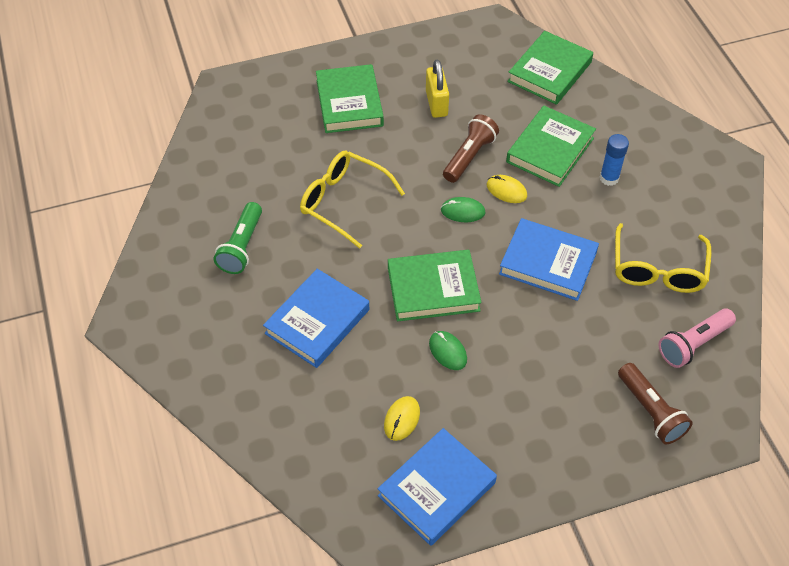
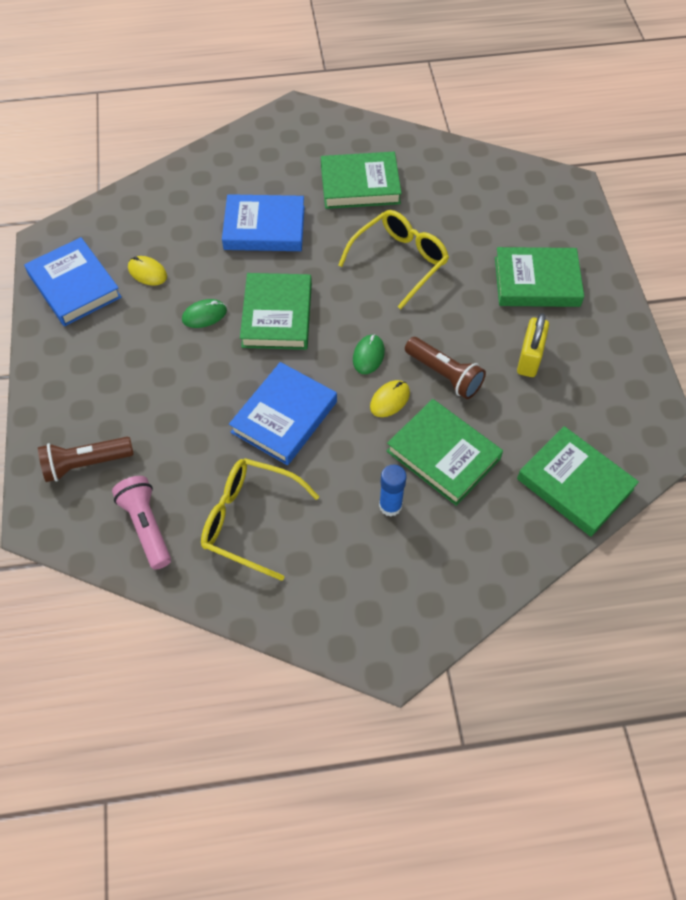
camera: 100 degrees right, 5 degrees up
green flashlight [214,202,262,274] -> green book [321,152,402,209]
blue book [263,269,369,368] -> blue book turned 45 degrees counterclockwise [222,194,305,251]
yellow padlock [426,59,449,118] -> yellow padlock turned 75 degrees counterclockwise [517,313,549,377]

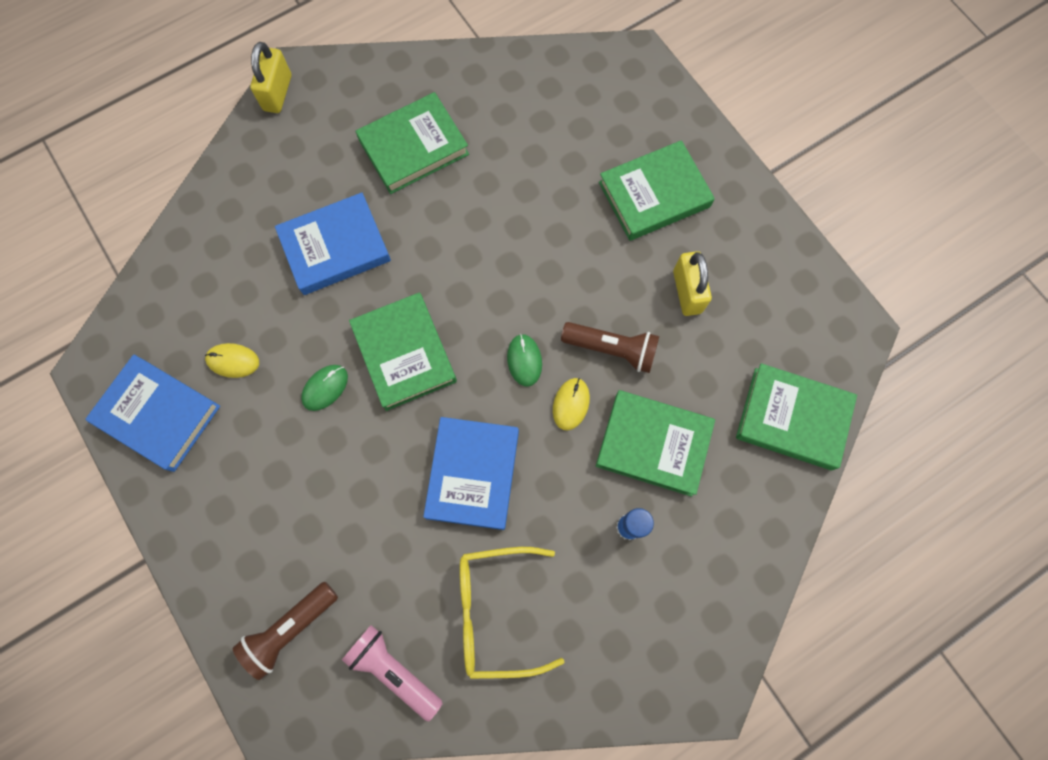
camera: 25 degrees left, 15 degrees up
yellow glasses [338,210,449,309] -> none
none -> yellow padlock [250,42,291,113]

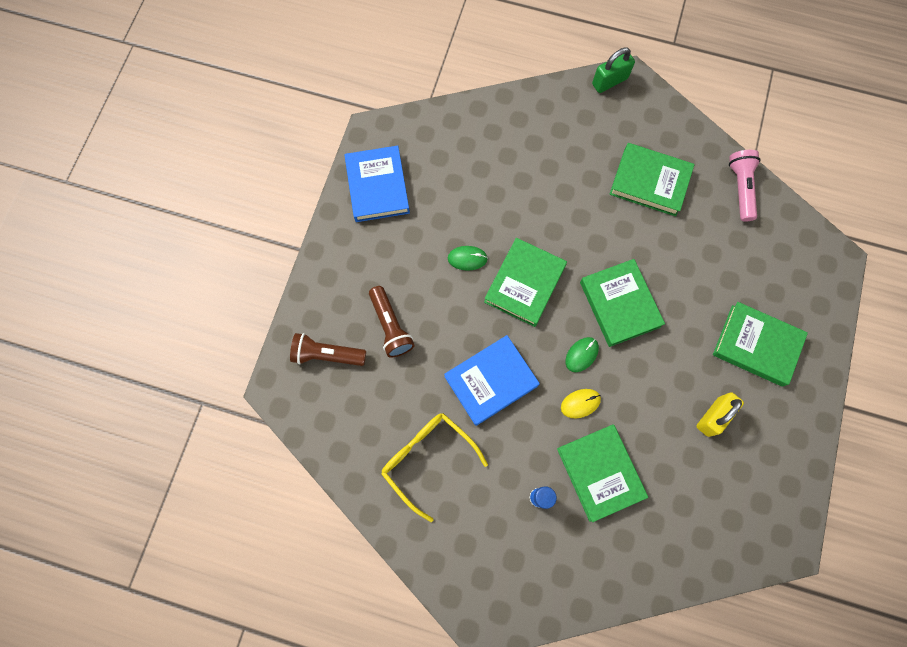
camera: 50 degrees right, 0 degrees up
yellow mouse [205,343,259,378] -> none
yellow padlock [250,42,291,113] -> green padlock [592,48,635,93]
blue book [275,193,391,295] -> none
pink flashlight [342,625,443,721] -> pink flashlight moved to [729,150,761,221]
brown flashlight [561,322,659,373] -> brown flashlight moved to [369,286,415,358]
green book [736,363,857,471] -> green book moved to [580,259,665,347]

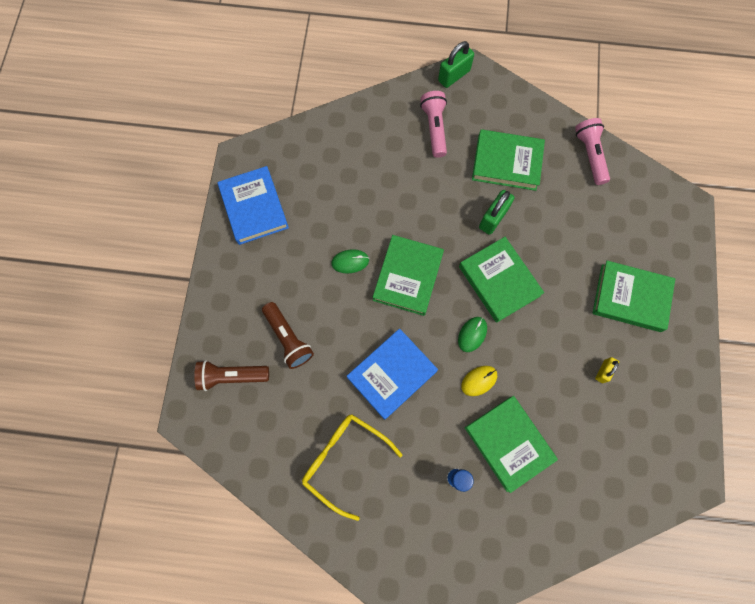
camera: 10 degrees left, 0 degrees up
yellow padlock [696,392,744,437] -> yellow padlock [595,357,619,383], size x0.60
none -> pink flashlight [420,91,447,158]
none -> green padlock [479,190,514,235]

